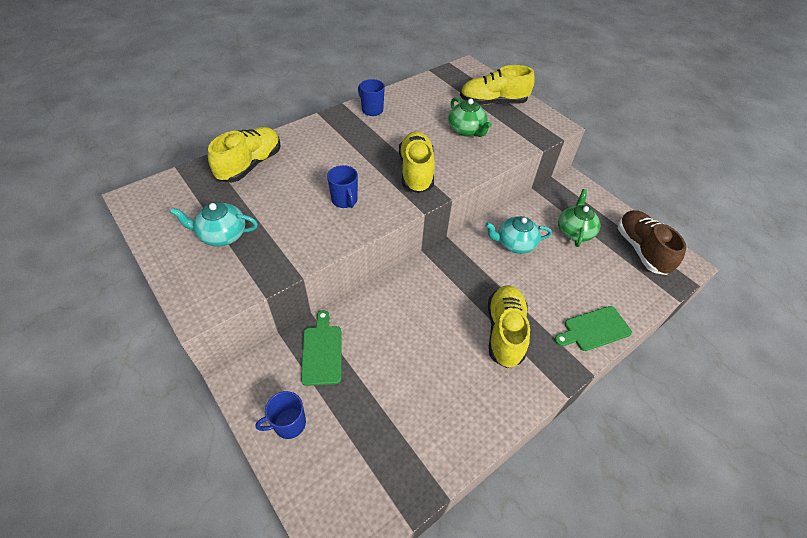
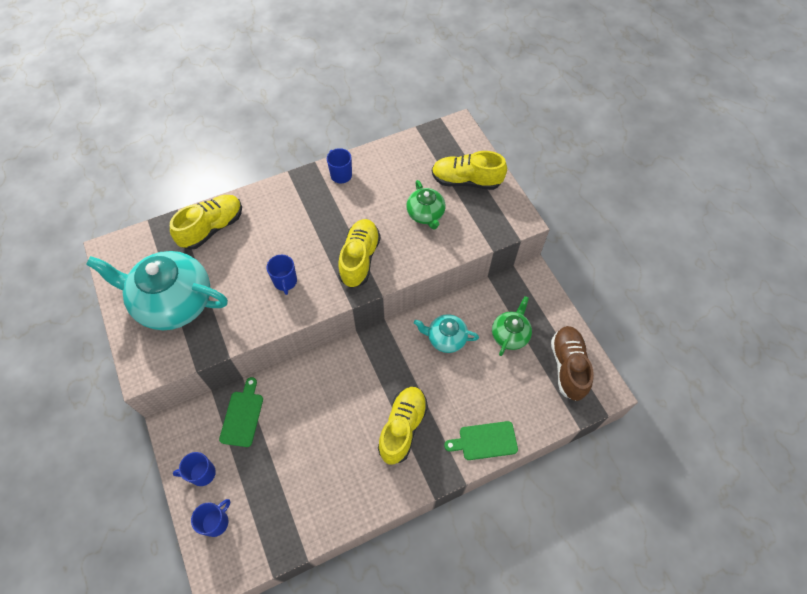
camera: 15 degrees right, 10 degrees up
turquoise teapot [170,202,258,247] -> turquoise teapot [86,251,228,330], size x1.93
none -> blue mug [191,499,231,537]

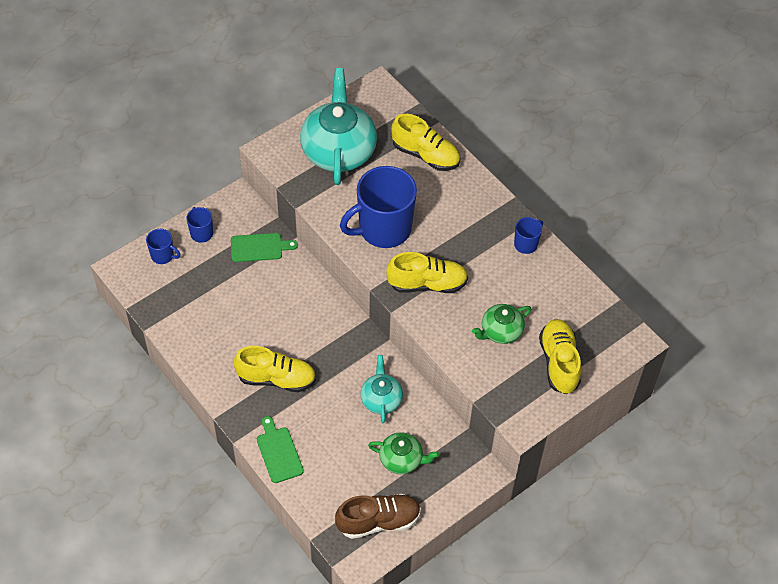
camera: 75 degrees right, 5 degrees down
blue mug [267,255,297,295] -> blue mug [340,166,417,248], size x2.20

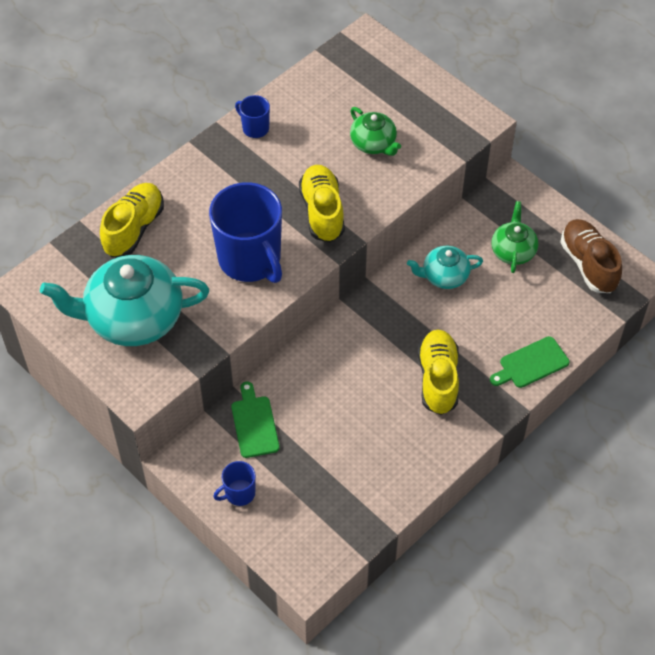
camera: 95 degrees left, 0 degrees up
blue mug [146,229,180,264] -> none
yellow shoe [539,319,581,394] -> none

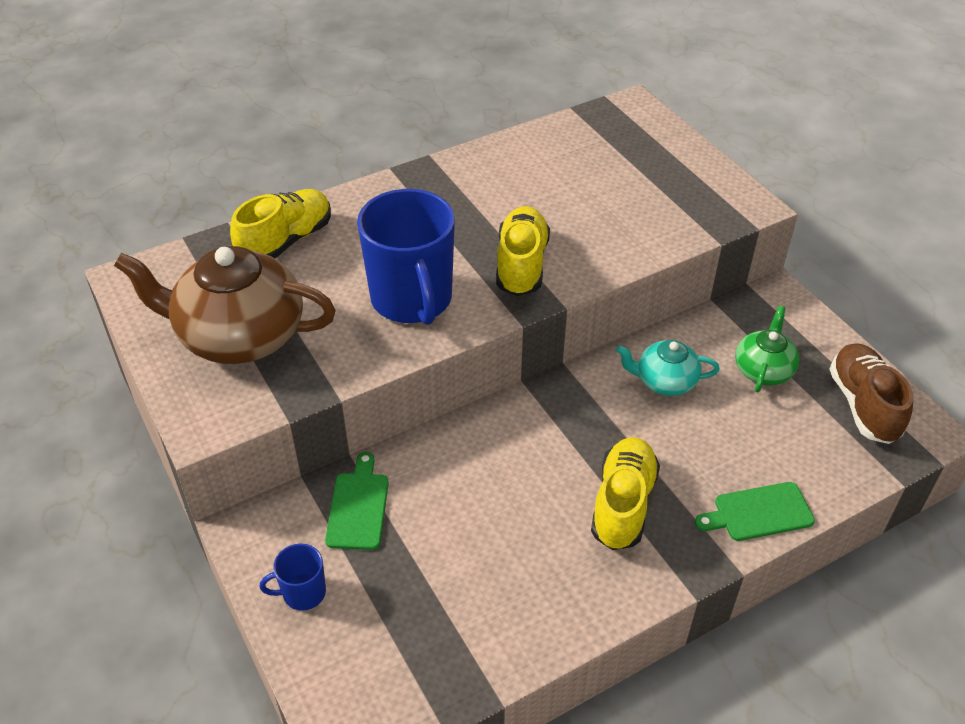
camera: 15 degrees right, 10 degrees down
turquoise teapot [40,255,209,346] -> brown teapot [114,246,336,364]
blue mug [235,95,270,138] -> none
green teapot [350,107,401,156] -> none

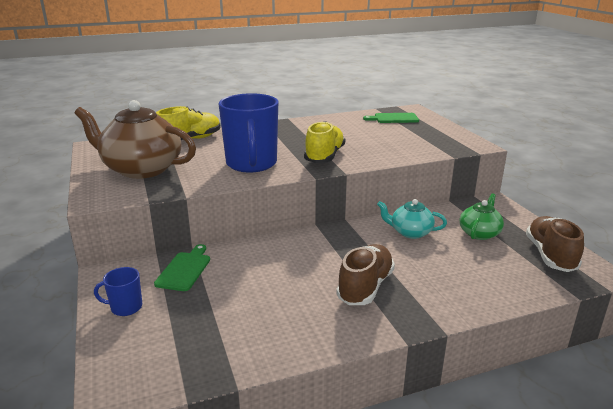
camera: 10 degrees right, 20 degrees down
yellow shoe [591,437,660,550] -> brown shoe [336,244,395,305]
green cutting board [695,482,815,541] -> green cutting board moved to [363,113,419,123]

